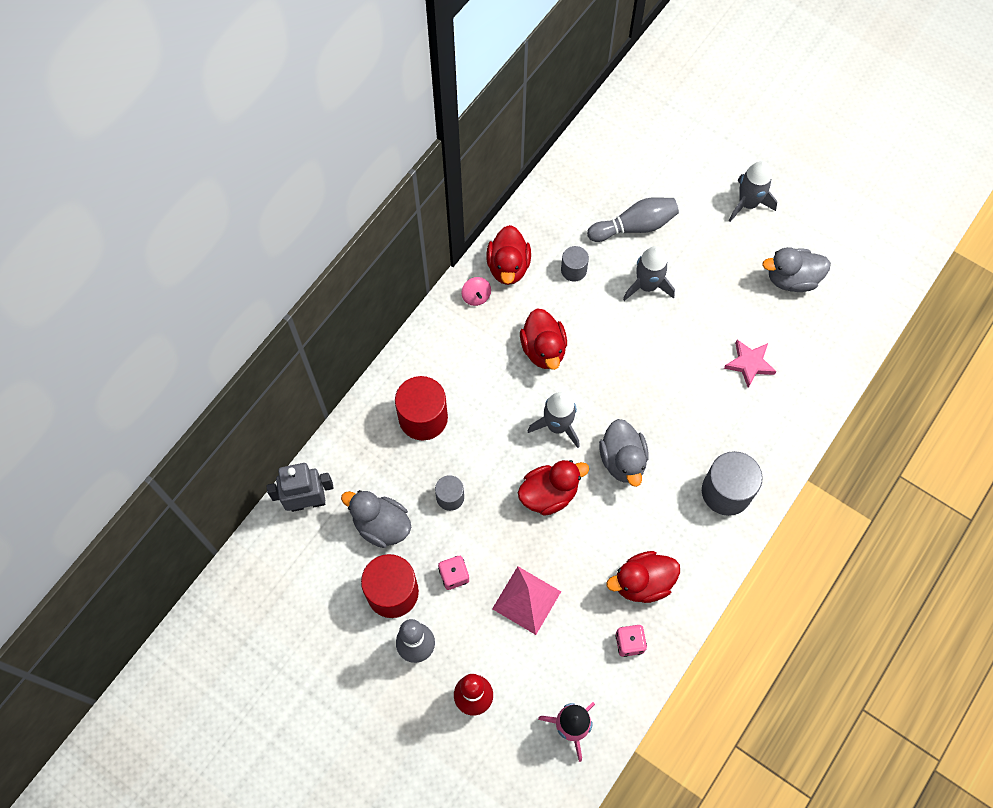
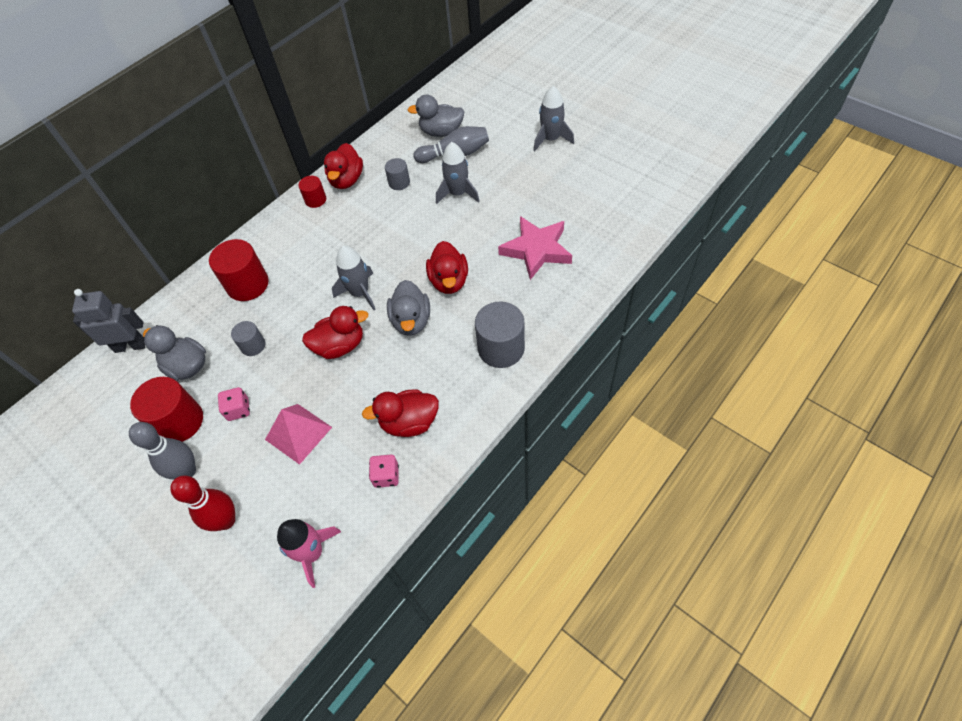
camera: 10 degrees right, 10 degrees down
pink spinning top [462,277,491,306] -> red cylinder [298,176,326,208]
red duck [520,308,567,370] -> red duck moved to [426,241,468,294]
pink star [724,340,776,388] -> pink star [498,216,572,280], size x1.64
grey duck [762,247,831,292] -> grey duck moved to [408,95,464,137]

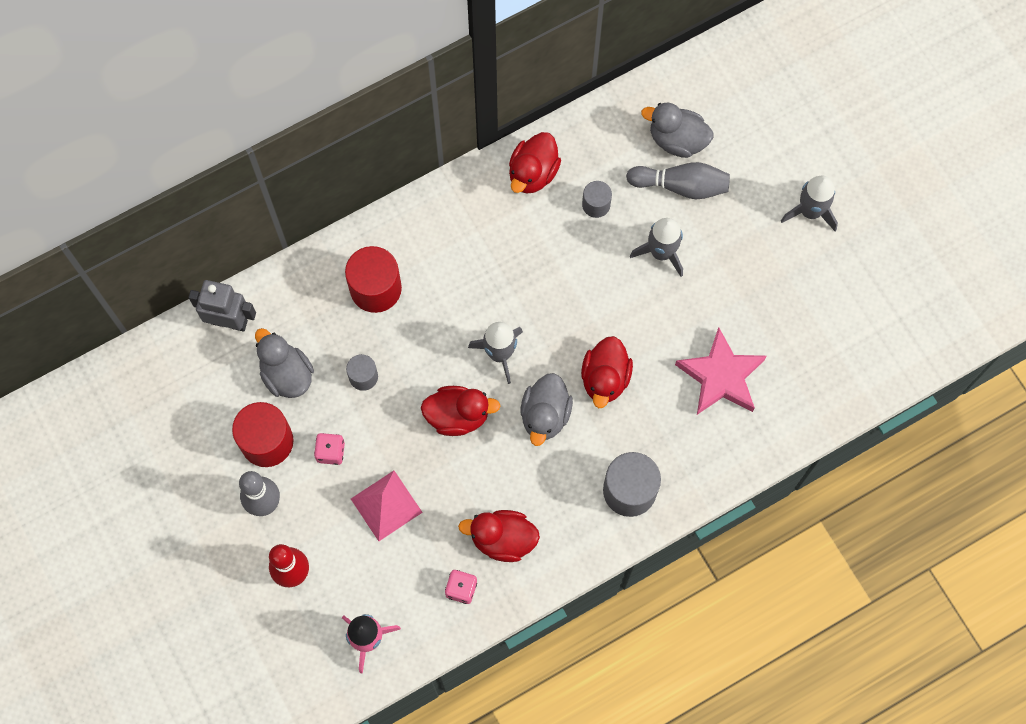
camera: 15 degrees right, 15 degrees up
red cylinder [298,176,326,208] -> none

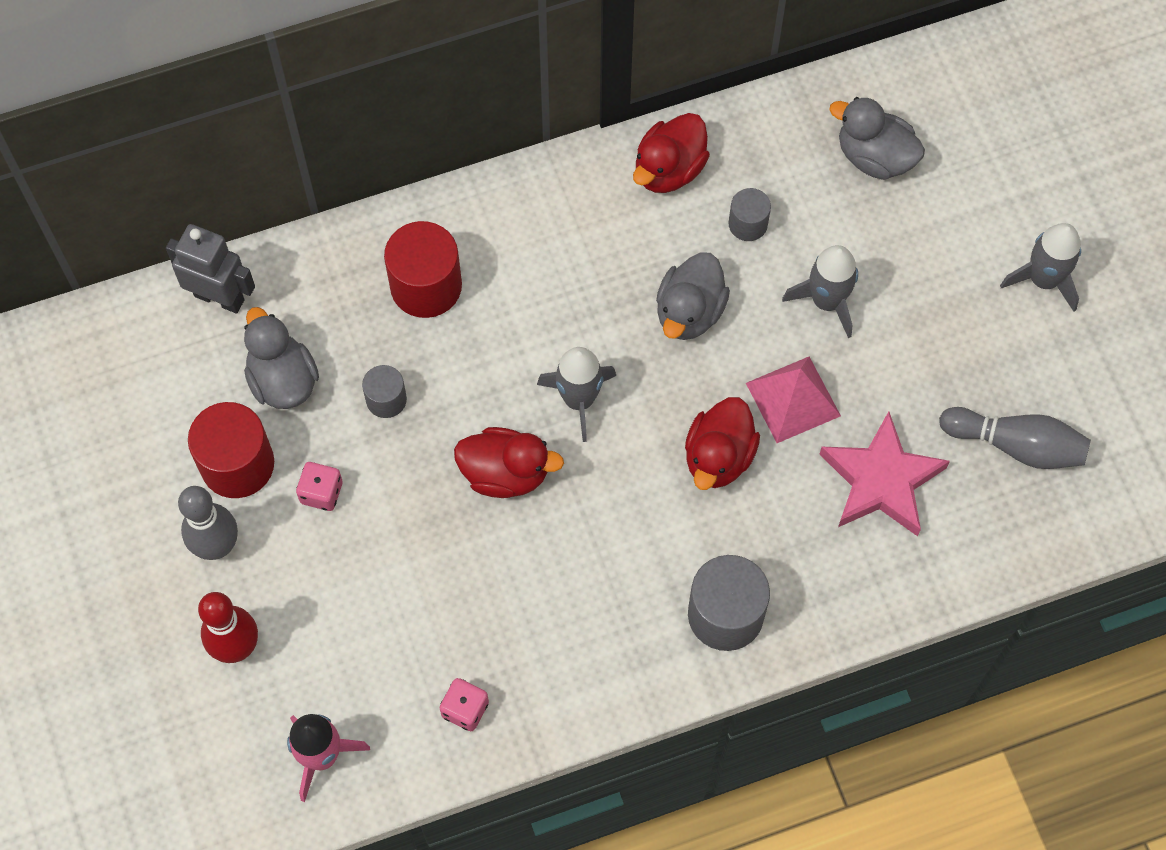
camera: 10 degrees right, 5 degrees down
pink pyramid [351,471,423,541] -> pink pyramid moved to [746,357,841,443]
red duck [458,510,540,562] -> none
grey duck [521,373,573,446] -> grey duck moved to [656,253,730,340]
grey bowling pin [626,162,730,199] -> grey bowling pin moved to [939,407,1091,469]

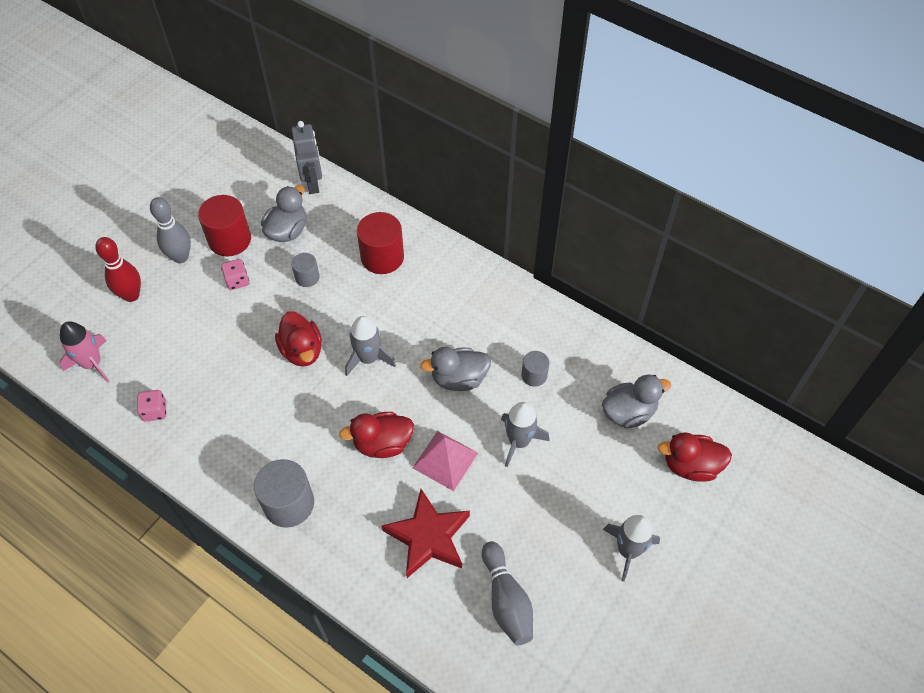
camera: 55 degrees right, 10 degrees down
red duck [633,113,710,193] -> red duck moved to [658,432,732,482]
pink star [819,411,950,536] -> red star [381,489,470,578]
grey duck [829,97,925,180] -> grey duck turned 75 degrees clockwise [602,375,671,429]

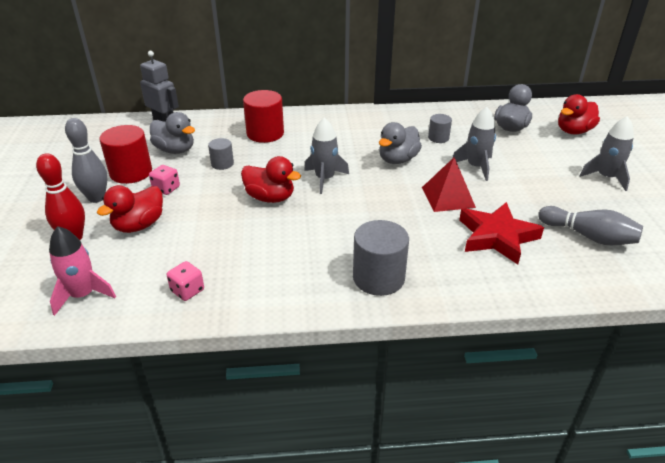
camera: 40 degrees left, 20 degrees down
grey duck [261,186,306,242] -> grey duck turned 135 degrees clockwise [150,112,195,154]
red duck [339,412,414,458] -> red duck moved to [97,185,163,233]
pink pyramid [413,431,478,491] -> red pyramid [422,157,476,212]

